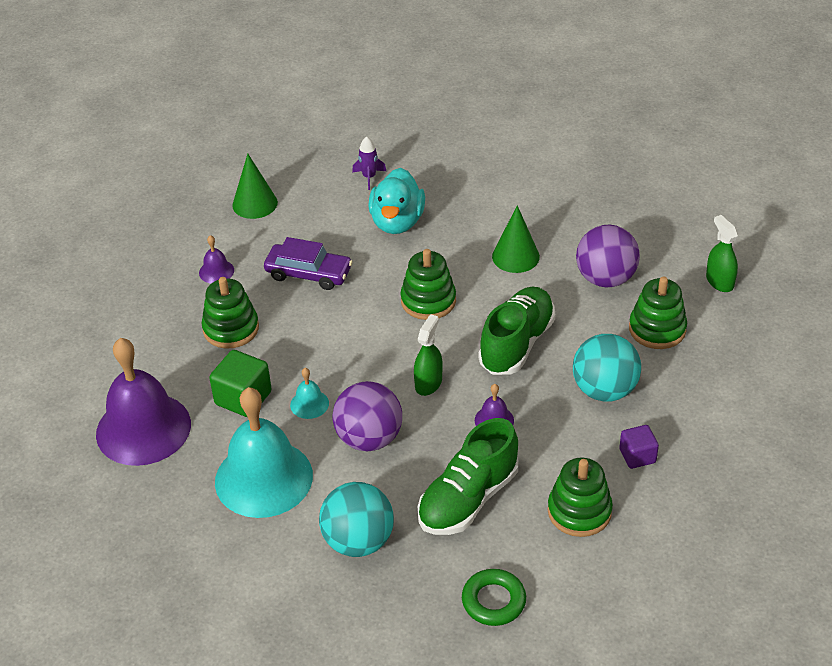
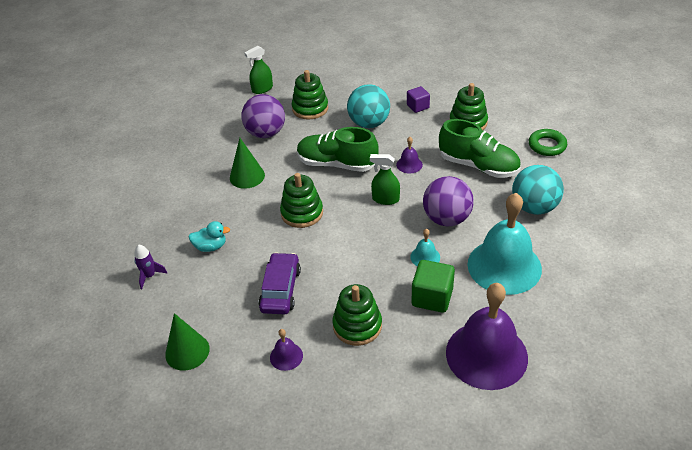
camera: 100 degrees left, 0 degrees up
turquoise duck [368,168,425,234] -> turquoise duck [189,221,230,252], size x0.57

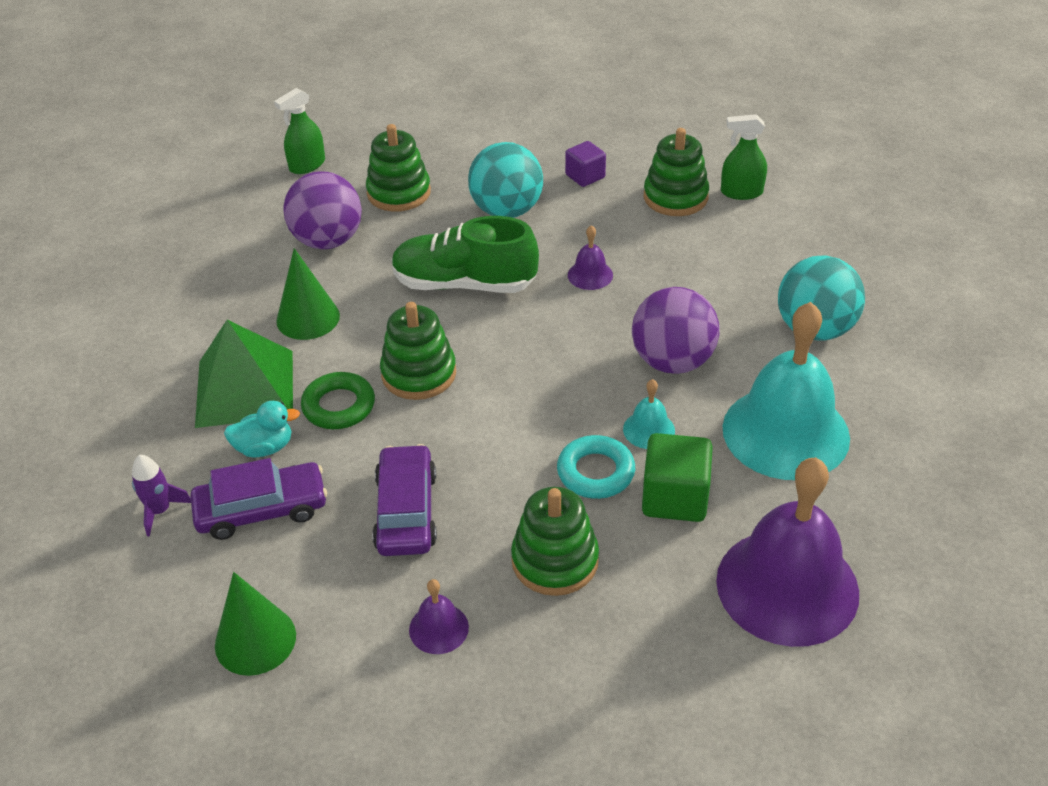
camera: 10 degrees left, 0 degrees up
green spray bottle [370,154,400,205] -> green spray bottle moved to [721,114,767,200]
green shoe [439,119,521,178] -> none
green ring [529,129,567,156] -> green ring moved to [301,372,375,429]
none -> purple car [190,458,327,540]
none -> green pyramid [195,320,293,428]
none -> turquoise ring [557,435,635,499]

